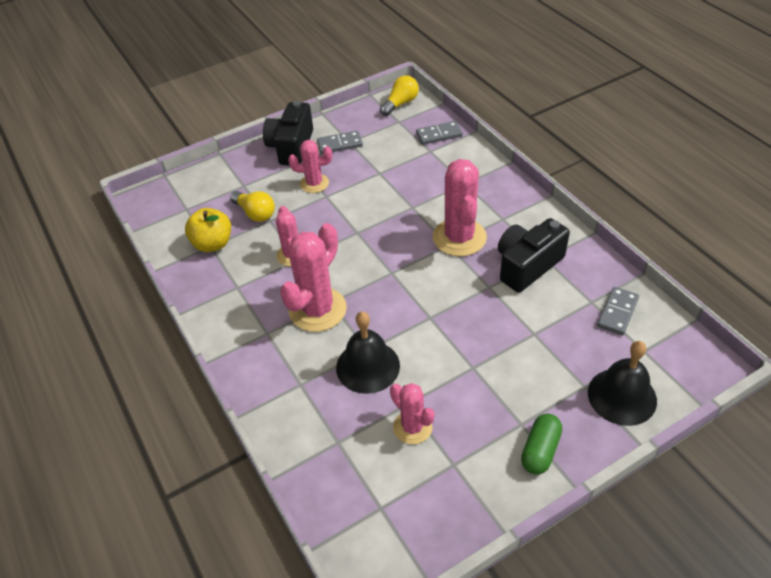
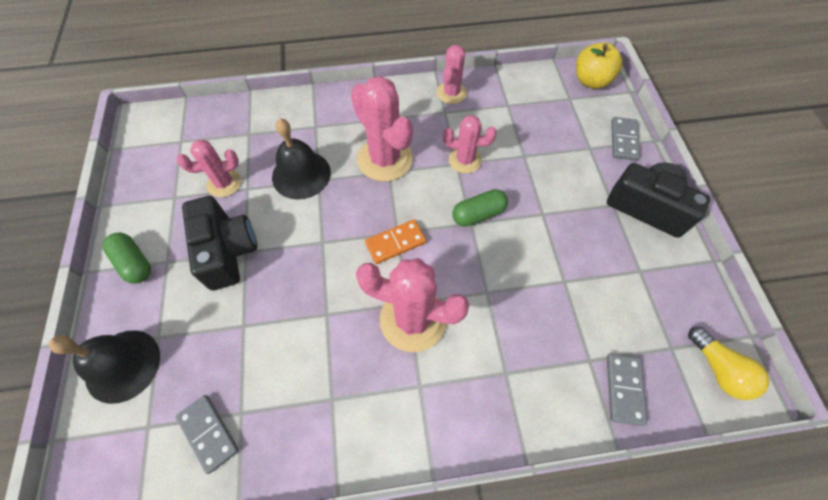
camera: 110 degrees right, 15 degrees up
yellow apple [185,208,231,252] -> yellow apple moved to [576,43,622,89]
yellow light bulb [230,191,275,222] -> none
pink cactus [288,140,332,193] -> pink cactus moved to [437,45,467,104]
grey domino [317,131,363,154] -> grey domino moved to [611,117,640,161]
black camera [498,218,570,293] -> black camera moved to [182,196,257,291]
none -> orange domino [365,219,426,264]
none -> green capsule [453,189,508,227]

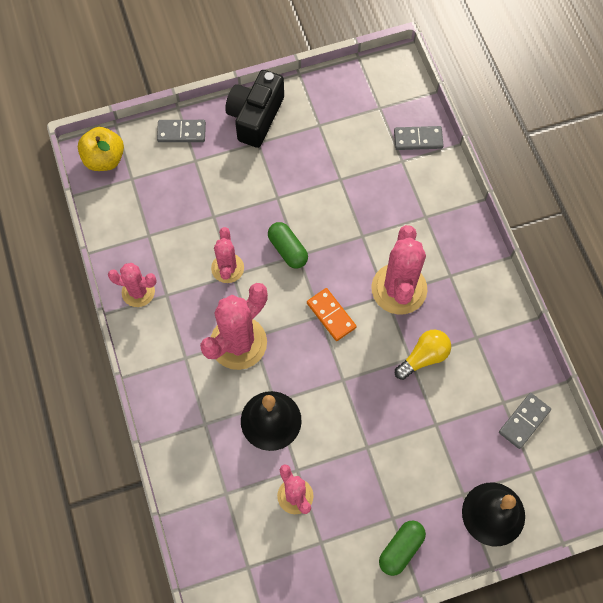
camera: 100 degrees left, 5 degrees up
black camera [182,196,257,291] -> none
yellow light bulb [688,327,769,400] -> yellow light bulb moved to [395,330,451,380]

